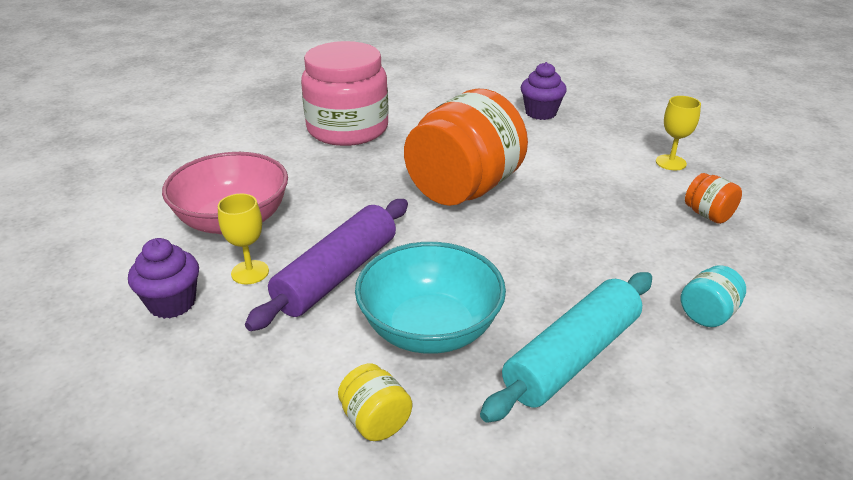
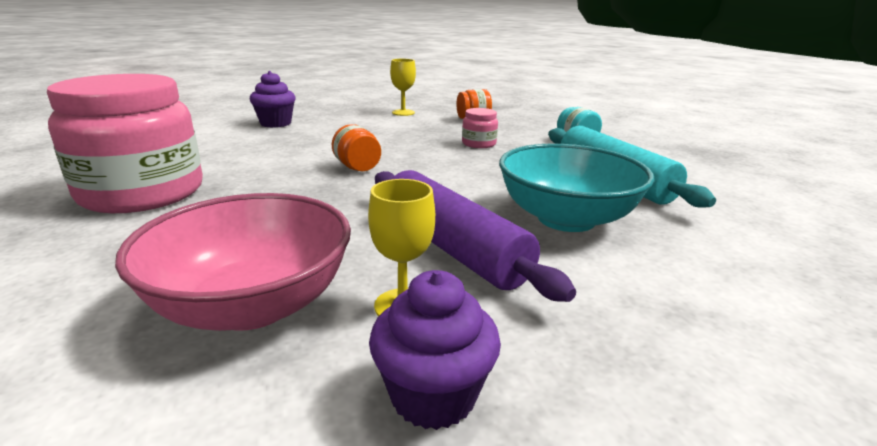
camera: 70 degrees left, 10 degrees down
yellow jar [338,363,412,441] -> none
orange jar [404,89,528,206] -> orange jar [332,124,381,171], size x0.42
none -> pink jar [462,108,498,148]

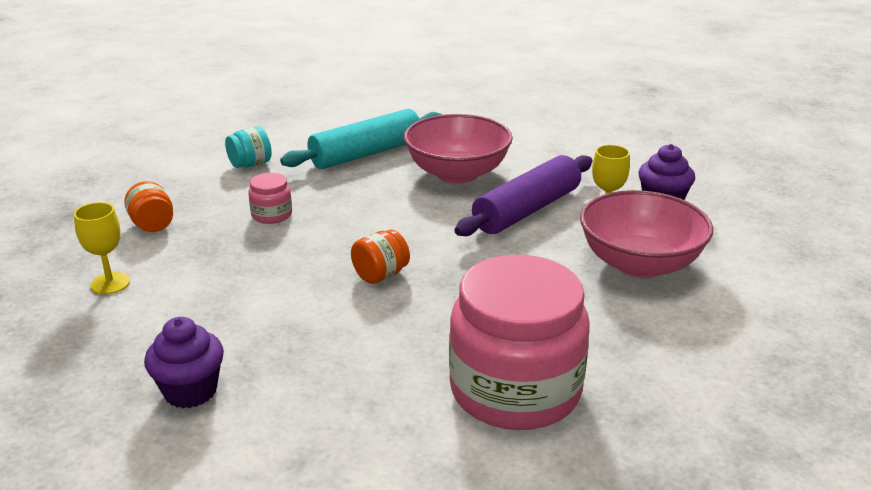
camera: 100 degrees left, 5 degrees up
turquoise bowl [499,144,654,232] -> pink bowl [404,114,513,183]

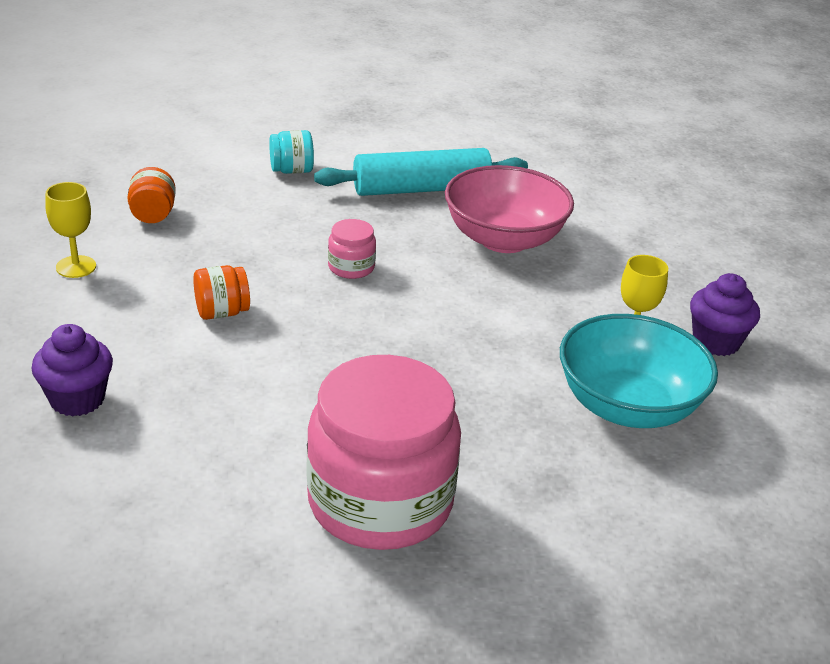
camera: 20 degrees right, 5 degrees up
pink jar [248,173,292,224] -> pink jar moved to [328,219,376,279]
orange jar [351,230,410,284] -> orange jar moved to [193,265,250,320]
purple rolling pin [454,155,592,236] -> none
pink bowl [580,190,713,278] -> turquoise bowl [560,314,718,428]

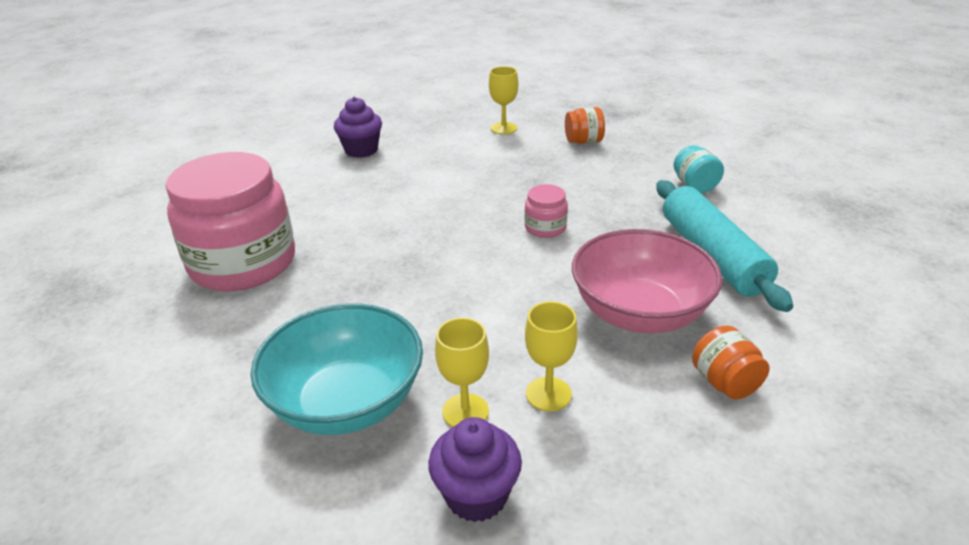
camera: 90 degrees right, 0 degrees up
orange jar [193,265,250,320] -> orange jar moved to [692,326,769,399]
none -> yellow goblet [525,302,578,411]

